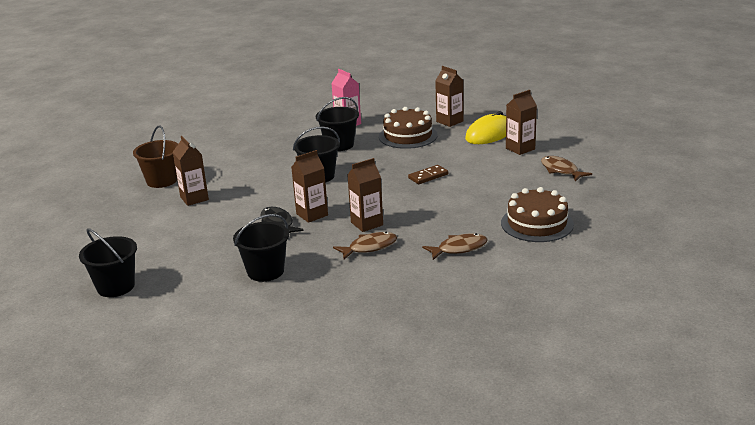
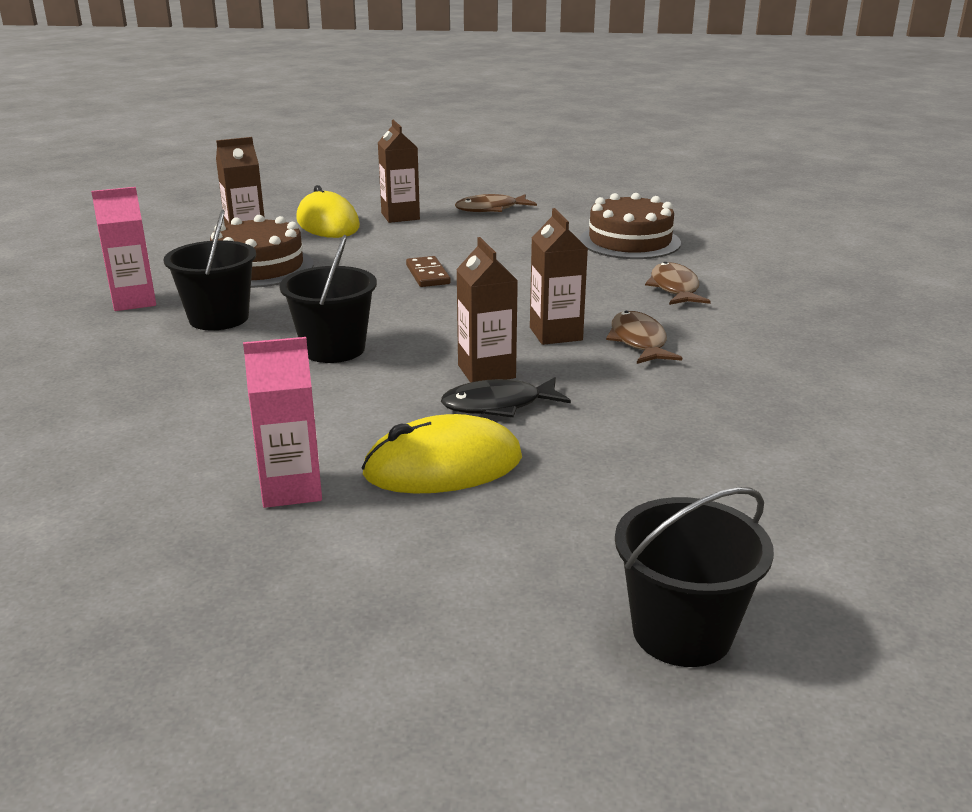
camera: 75 degrees left, 0 degrees up
brown bucket [133,125,178,188] -> none
brown carton [173,136,209,206] -> pink carton [243,337,322,508]
black bucket [233,214,289,282] -> none
none -> yellow mouse [362,414,522,494]

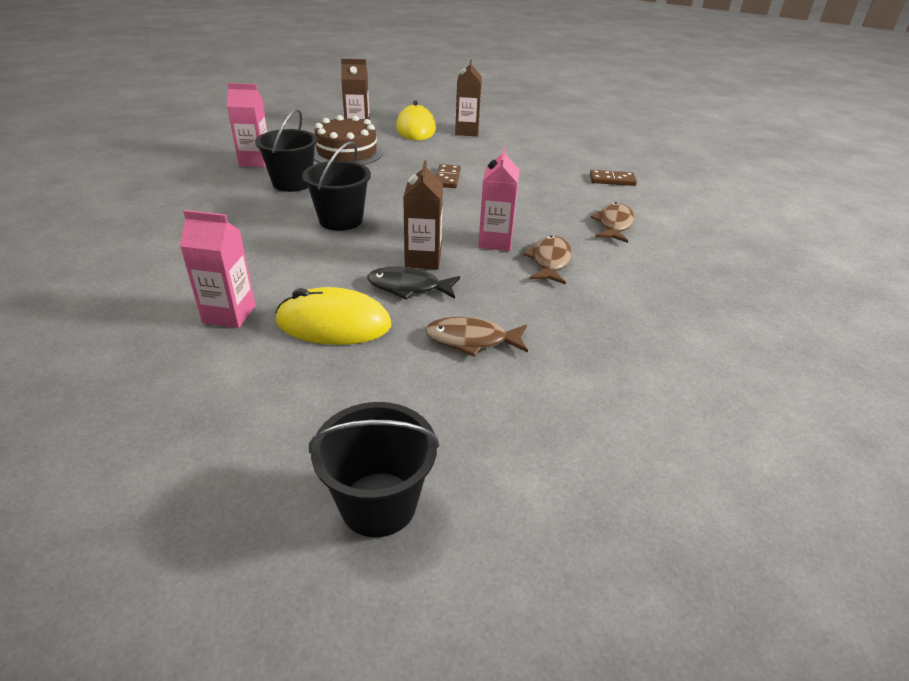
camera: 20 degrees right, 10 degrees up
brown fish [455,194,537,212] -> brown fish moved to [425,317,528,357]
brown carton [530,208,588,345] -> pink carton [478,147,519,251]
brown cake [580,193,681,259] -> brown domino [590,170,637,186]

